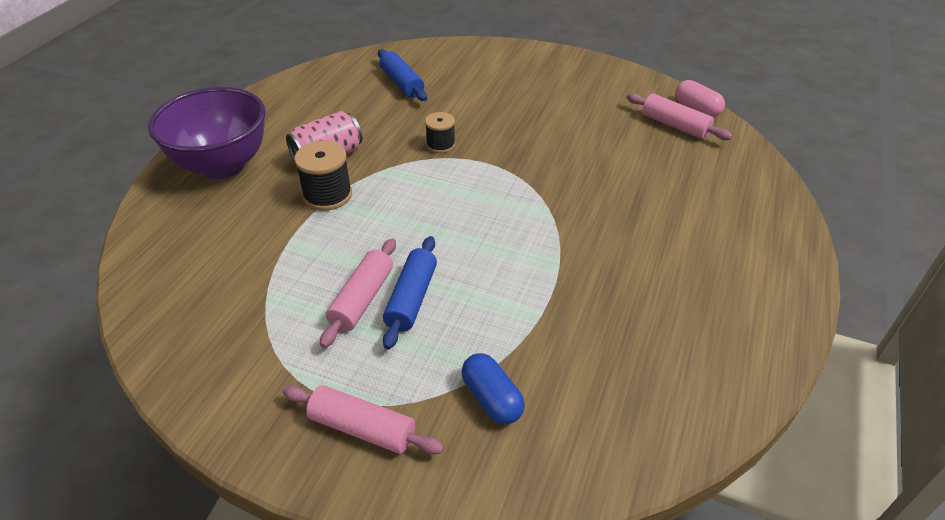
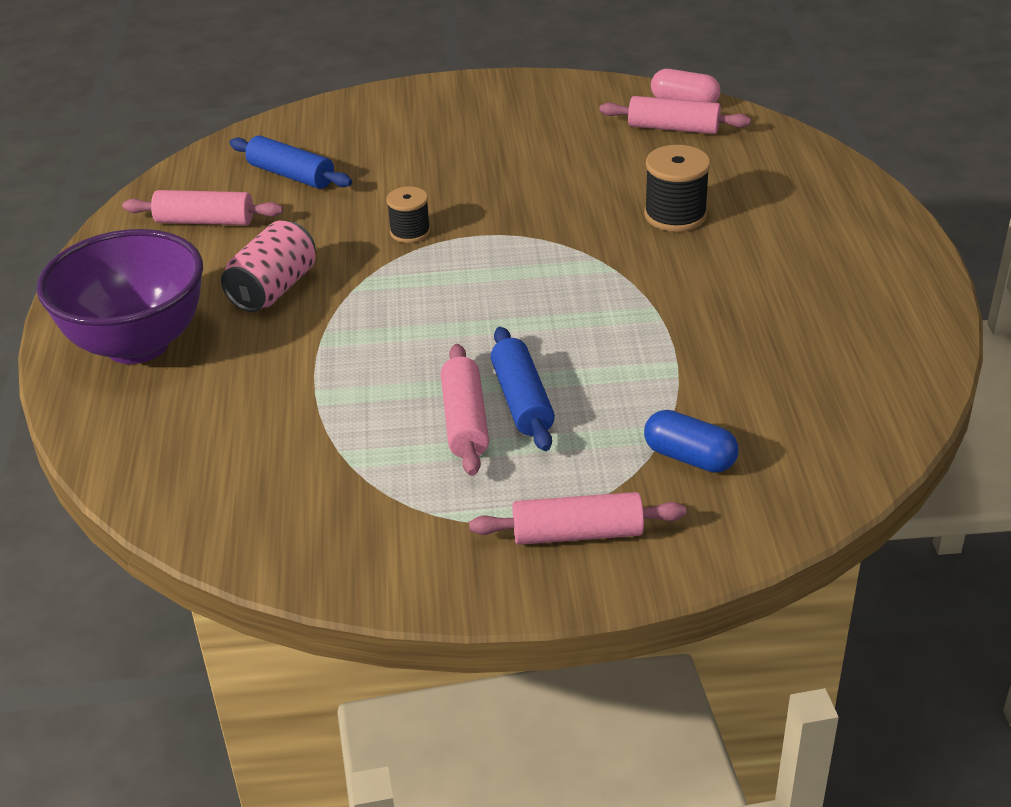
camera: 25 degrees left, 5 degrees down
black spool [294,141,352,211] -> black spool moved to [644,145,710,232]
none -> pink rolling pin [122,190,283,225]

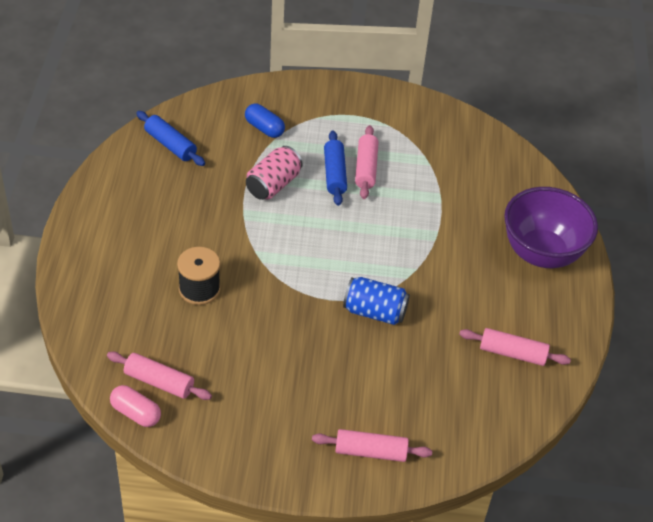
camera: 175 degrees left, 10 degrees up
pink can [221,221,316,312] -> pink can moved to [246,146,303,200]
blue rolling pin [229,135,352,189] -> blue rolling pin moved to [136,111,205,166]
black spool [386,186,430,243] -> blue can [343,277,410,325]
pink rolling pin [469,492,686,545] -> pink rolling pin moved to [312,429,432,462]

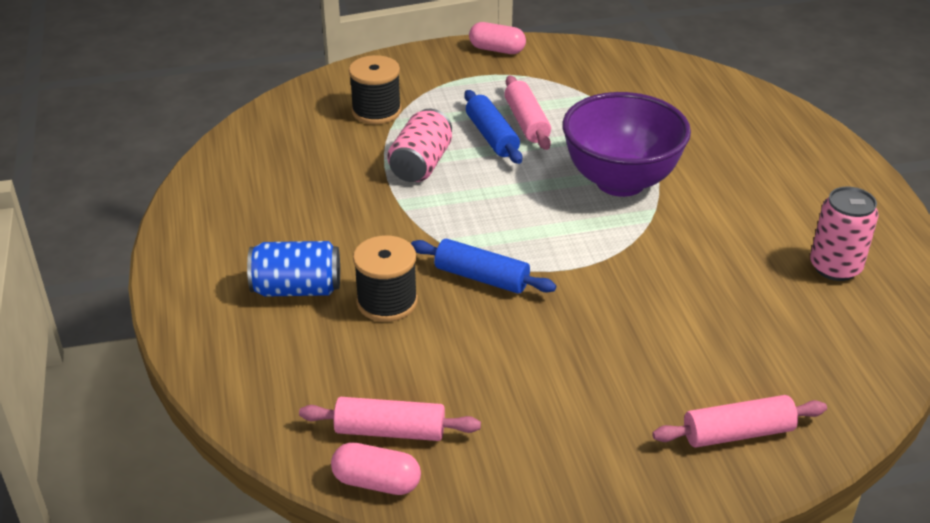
camera: 15 degrees left, 10 degrees down
blue rolling pin [136,111,205,166] -> blue rolling pin moved to [411,239,556,293]
blue capsule [245,104,285,138] -> black spool [349,55,402,124]
blue can [343,277,410,325] -> blue can moved to [247,241,340,297]
pink rolling pin [459,328,571,366] -> pink can [810,187,879,281]
purple bowl [504,187,598,268] -> purple bowl moved to [562,92,691,197]
none -> pink capsule [469,22,526,54]

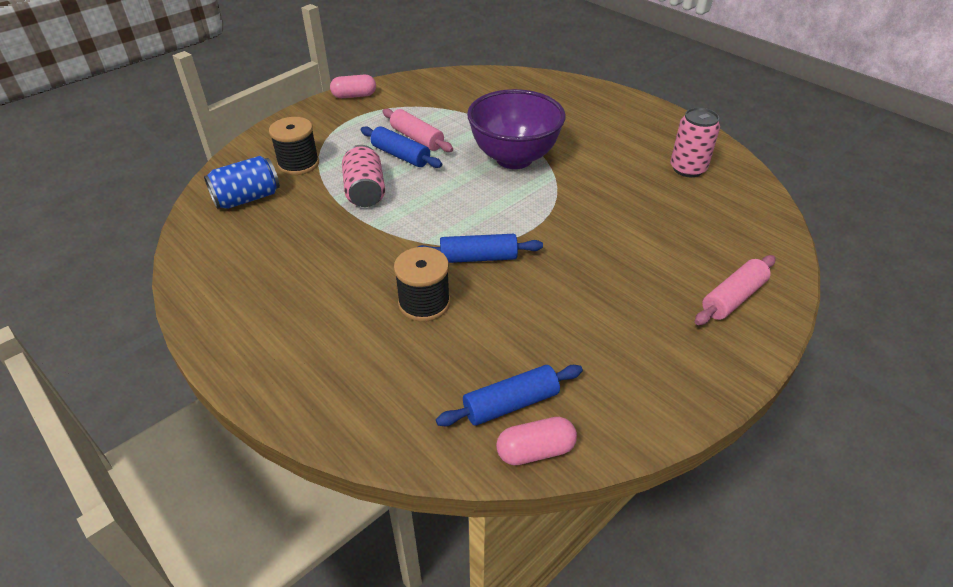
camera: 30 degrees left, 5 degrees up
blue can [247,241,340,297] -> blue can moved to [204,156,280,209]
pink rolling pin [299,397,481,441] -> blue rolling pin [436,365,583,426]

